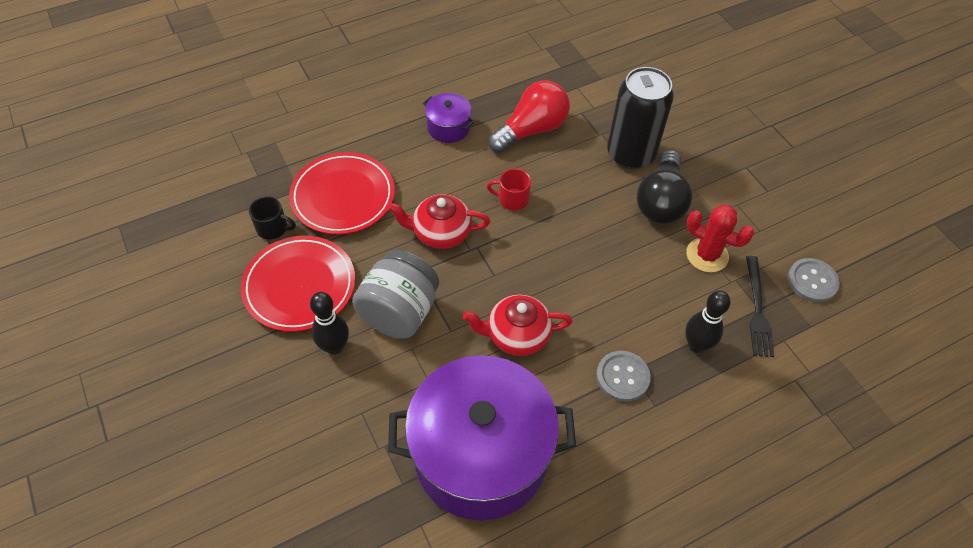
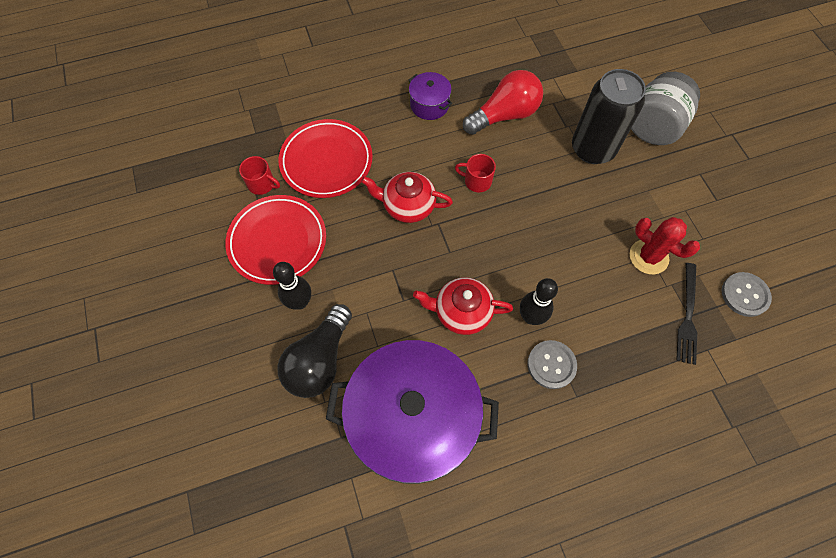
camera: 10 degrees right, 10 degrees up
black mug [249,196,296,240] -> red mug [239,156,280,195]
grey jar [352,250,439,339] -> grey jar moved to [631,72,700,145]
black light bulb [637,150,692,224] -> black light bulb moved to [277,304,352,398]
black bowling pin [685,290,731,353] -> black bowling pin moved to [520,278,558,325]

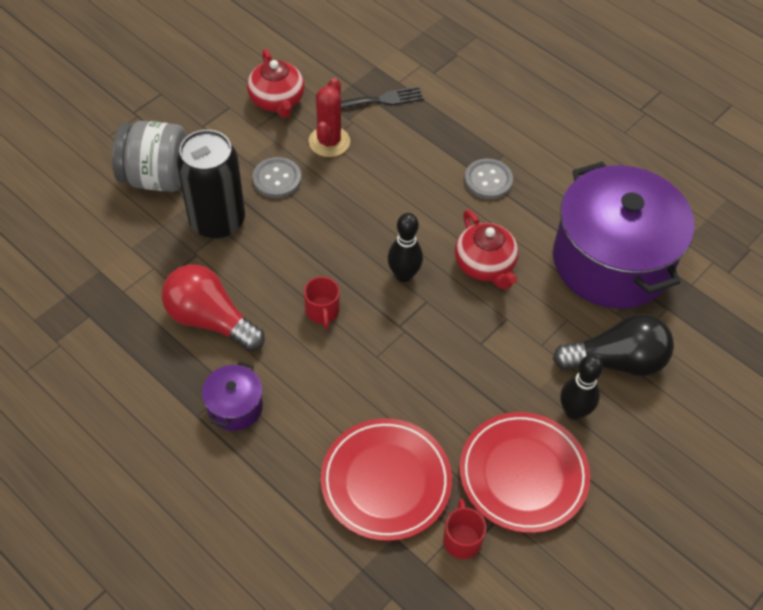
camera: 120 degrees left, 10 degrees down
red teapot [361,172,453,223] -> red teapot moved to [247,49,305,118]
black bowling pin [520,278,558,325] -> black bowling pin moved to [388,213,423,282]
grey button [722,272,772,317] -> grey button moved to [252,157,301,198]

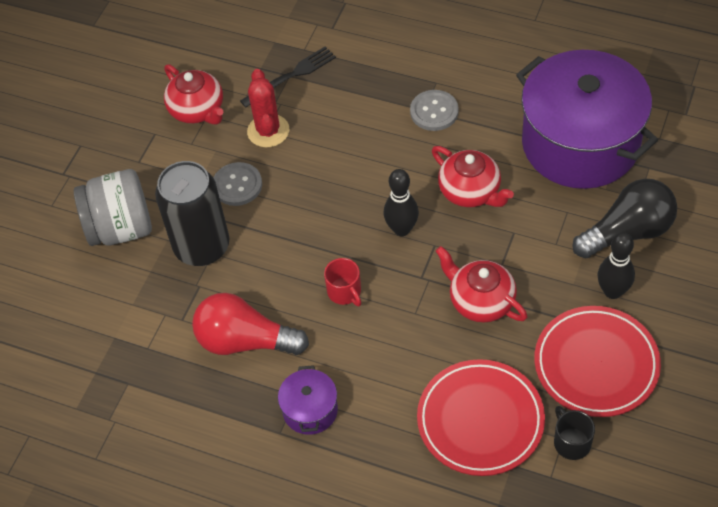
camera: 15 degrees left, 0 degrees up
red mug [443,499,486,559] -> black mug [554,406,595,460]
none -> red teapot [436,246,527,322]

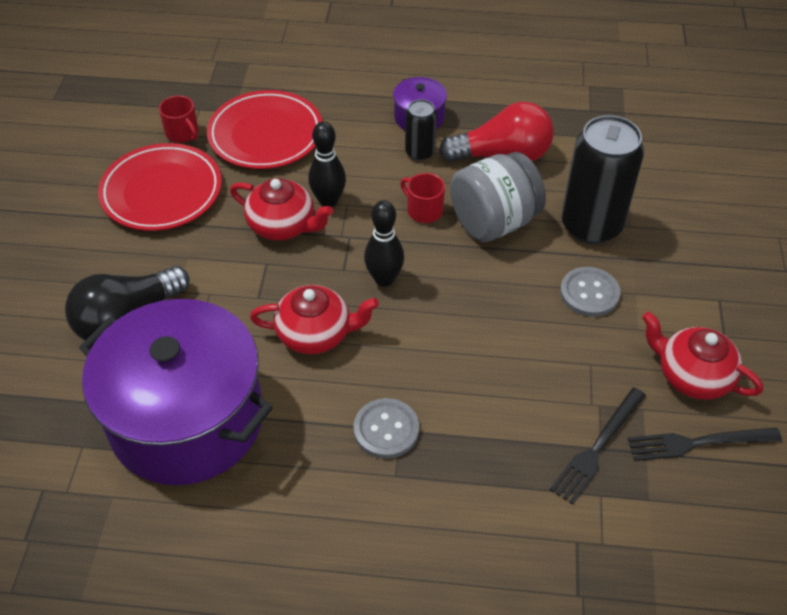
camera: 160 degrees right, 5 degrees down
grey jar [74,169,152,246] -> grey jar moved to [450,152,546,242]
red cactus [247,69,289,148] -> none
red teapot [432,146,514,207] -> red teapot turned 150 degrees clockwise [250,285,379,354]
black mug [554,406,595,460] -> red mug [159,96,198,143]
black bowling pin [598,232,635,299] -> black bowling pin moved to [308,122,346,207]
none -> black can [405,99,437,161]
none -> black fork [628,428,782,461]

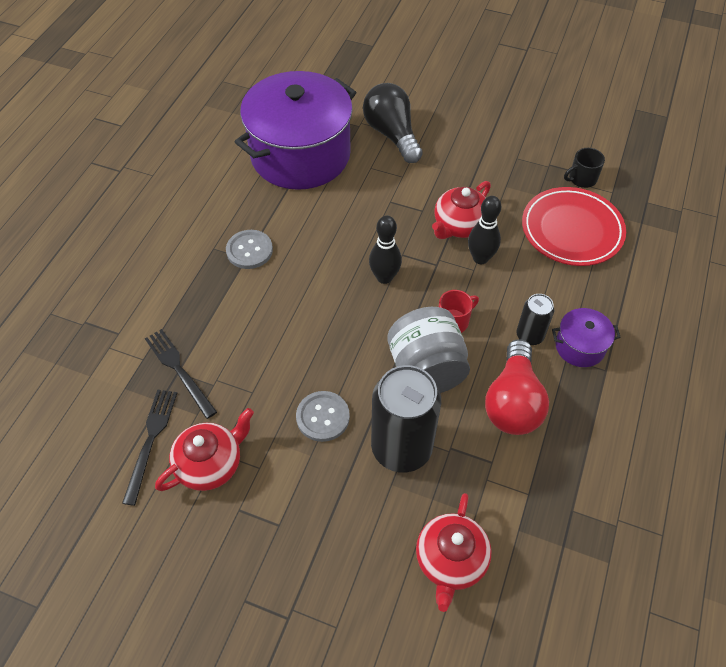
camera: 105 degrees right, 5 degrees up
red plate [98,143,222,231] -> none
red mug [159,96,198,143] -> black mug [564,148,605,188]
red teapot [250,285,379,354] -> red teapot moved to [416,493,492,612]

